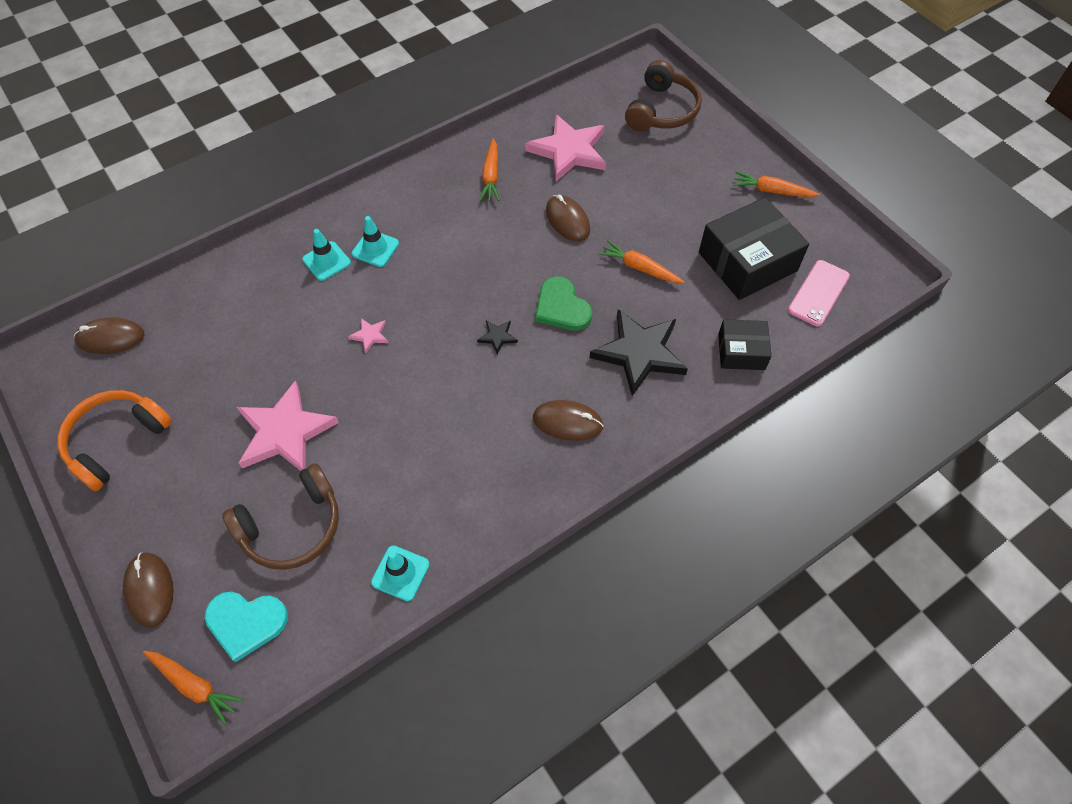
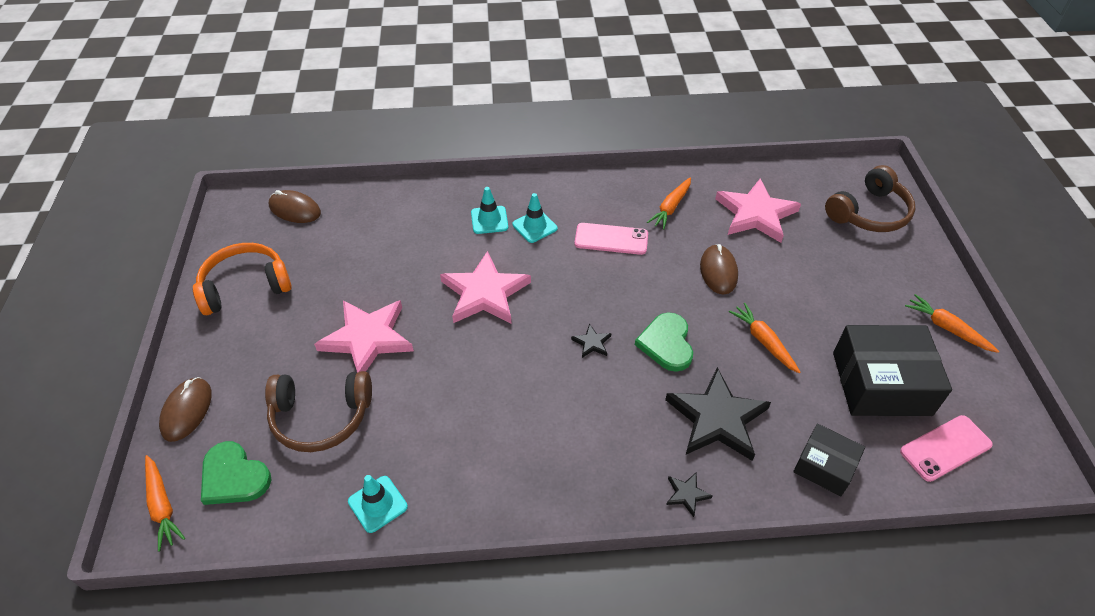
camera: 30 degrees right, 10 degrees down
turquoise heart [205,592,288,662] -> green heart [201,441,271,505]
pink star [348,318,388,353] -> pink star [440,251,531,324], size x2.37
brown mouse [533,400,604,441] -> none
none -> pink phone [574,223,648,255]
none -> black star [666,473,713,517]

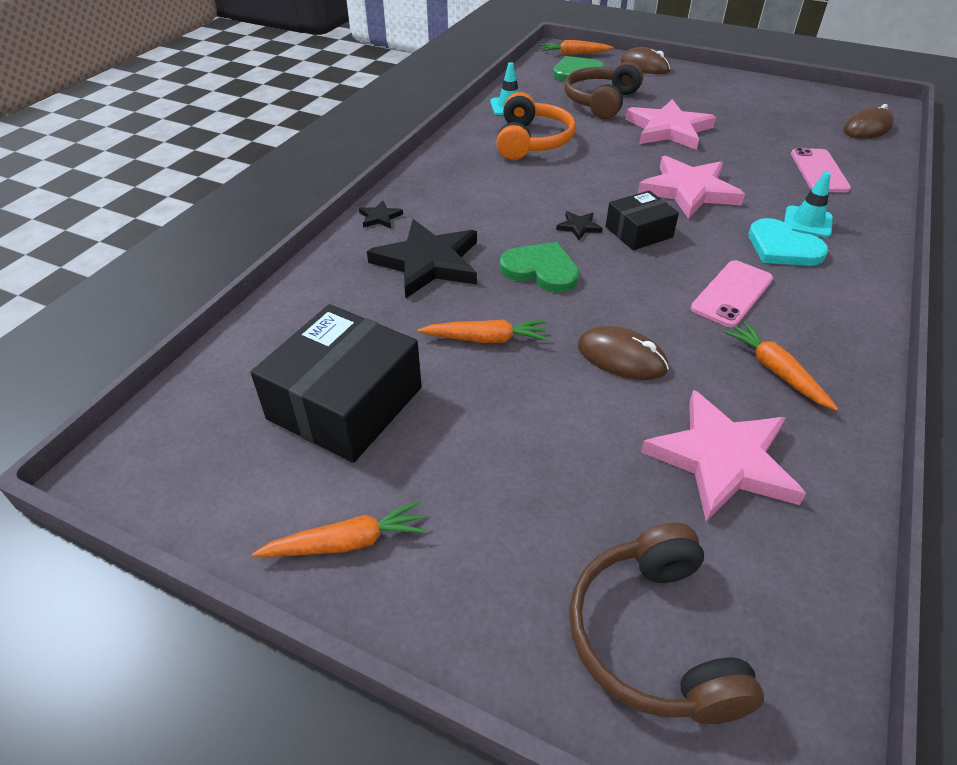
camera: 120 degrees right, 5 degrees down
orange headphones [193,243,292,315] -> orange headphones moved to [496,92,576,160]
turquoise traffic cone [512,193,558,243] -> turquoise heart [749,218,828,266]
black box [793,424,865,496] -> black box moved to [606,190,679,250]
pink phone [900,415,993,482] -> pink phone moved to [791,148,851,192]

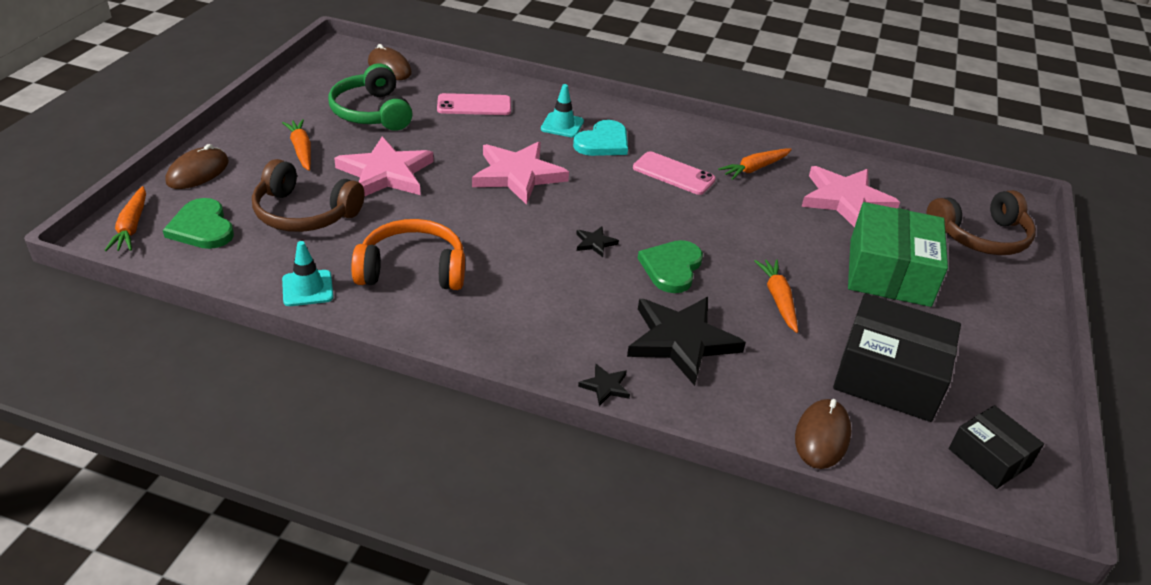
camera: 100 degrees left, 5 degrees down
orange carrot [252,501,426,557] -> orange carrot moved to [282,119,311,171]
brown mouse [577,326,669,380] -> brown mouse moved to [795,399,851,469]
black box [606,190,679,250] -> black box moved to [949,405,1044,489]
none -> green headphones [328,63,413,131]
none -> green box [848,202,948,307]

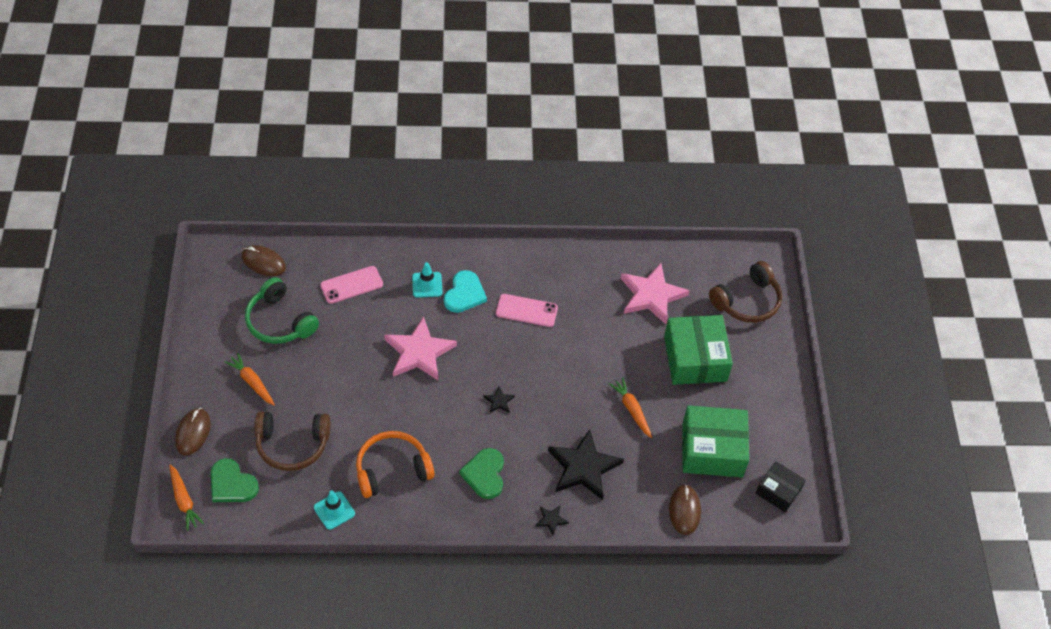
camera: 20 degrees left, 15 degrees up
pink star [334,137,434,197] -> none
green heart [638,240,703,293] -> green heart moved to [459,448,504,499]
orange carrot [718,149,792,180] -> none
black box [833,294,961,422] -> green box [682,405,749,477]

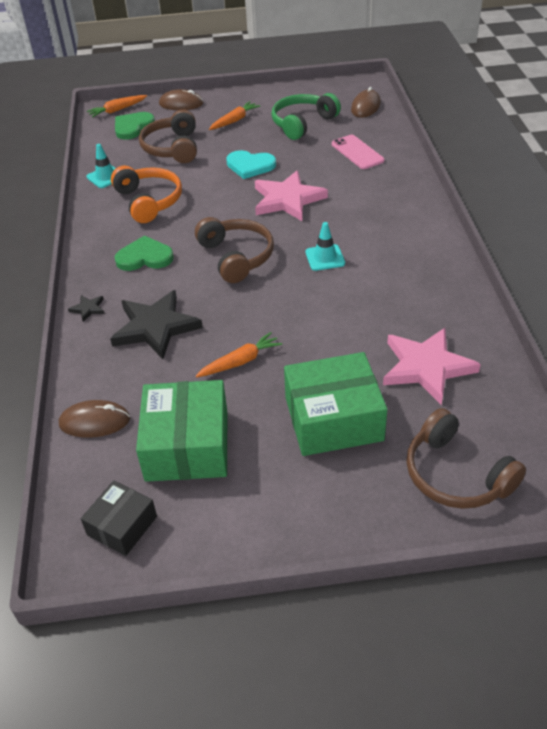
camera: 90 degrees right, 10 degrees down
turquoise traffic cone [412,262,443,298] -> turquoise traffic cone moved to [305,222,345,271]
turquoise heart [444,270,487,313] -> turquoise heart moved to [226,150,276,179]
black star [484,386,515,413] -> brown headphones [195,217,274,283]
pink phone [496,294,558,327] -> none

